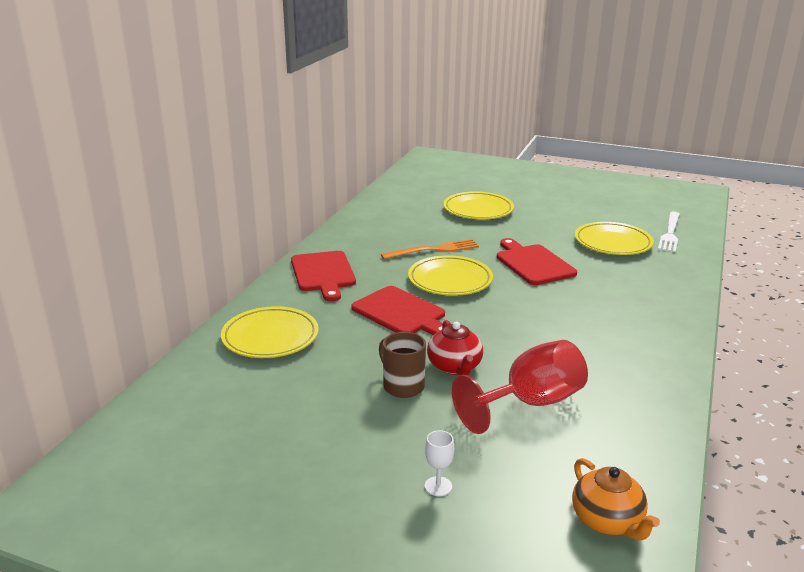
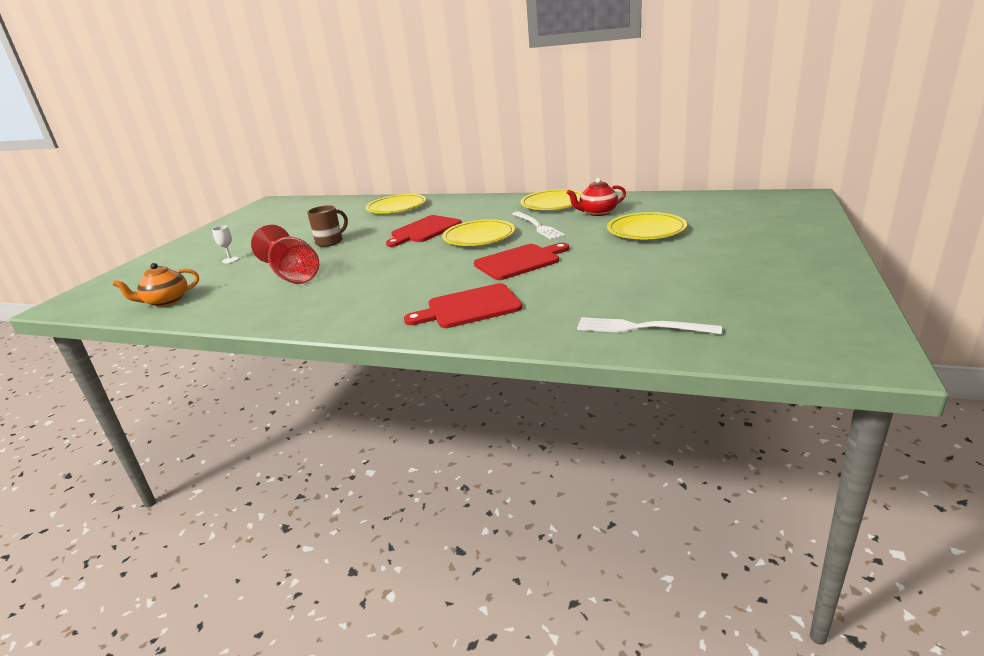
camera: 90 degrees right, 0 degrees up
red cutting board [291,251,356,302] -> red cutting board moved to [404,283,522,328]
orange fork [381,239,479,259] -> white fork [512,211,565,240]
red teapot [427,320,483,375] -> red teapot moved to [566,178,626,216]
yellow plate [575,222,654,255] -> yellow plate moved to [520,189,582,210]

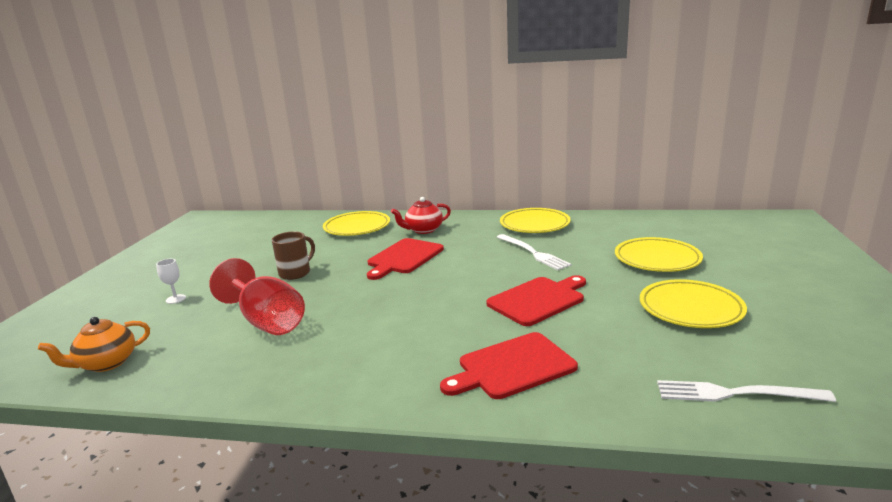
camera: 10 degrees left, 5 degrees down
yellow plate [442,219,515,246] -> yellow plate moved to [640,279,747,328]
red teapot [566,178,626,216] -> red teapot moved to [391,197,451,234]

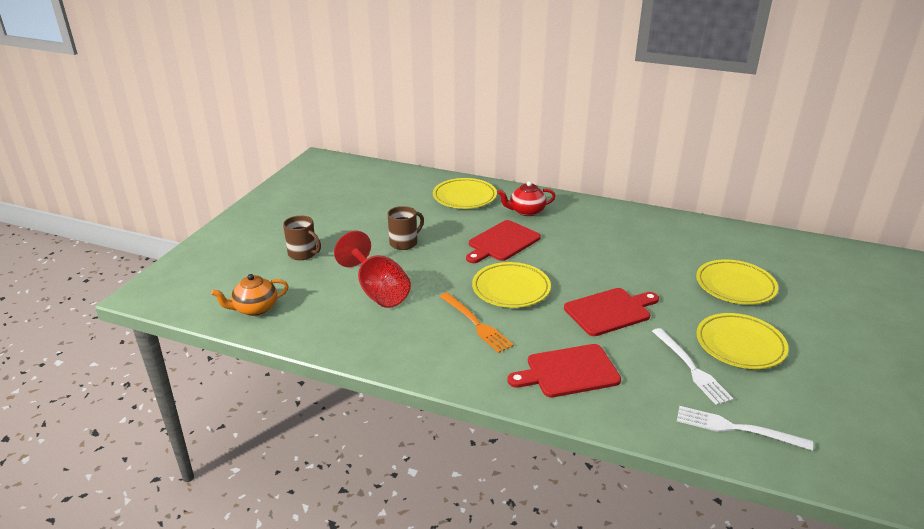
camera: 10 degrees right, 10 degrees up
white goblet [156,259,186,304] -> brown mug [283,215,321,260]
white fork [497,234,572,270] -> white fork moved to [652,328,734,405]
yellow plate [500,208,571,233] -> yellow plate moved to [472,262,551,308]
none -> orange fork [440,292,514,353]

